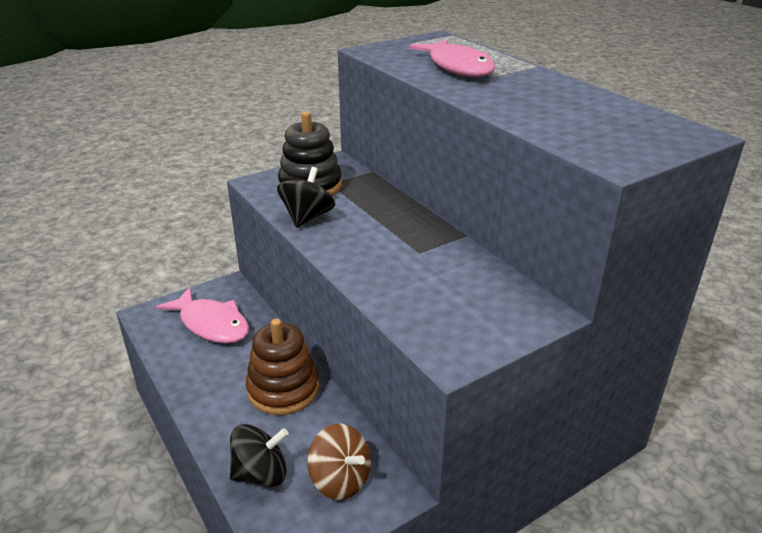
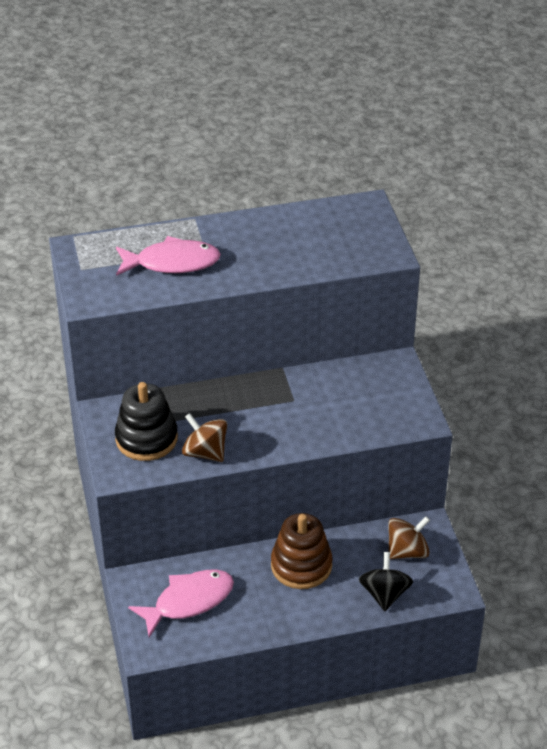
camera: 70 degrees left, 10 degrees up
black spinning top [277,167,335,228] -> brown spinning top [182,413,227,462]

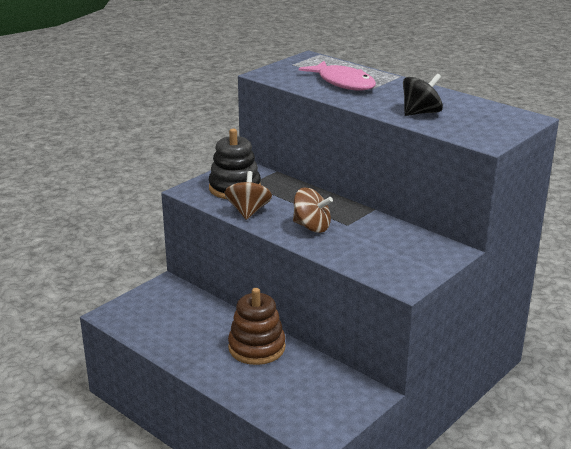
camera: 55 degrees right, 15 degrees down
pink fish [128,569,234,637] -> none
black spinning top [359,552,413,611] -> black spinning top moved to [403,74,443,116]
brown spinning top [388,516,430,559] -> brown spinning top moved to [293,188,333,233]

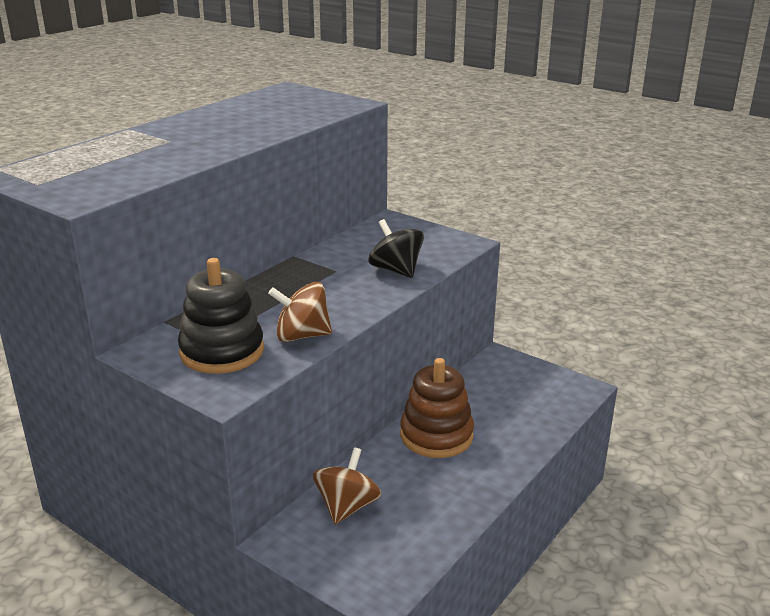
camera: 95 degrees left, 0 degrees up
brown spinning top [293,188,333,233] -> brown spinning top moved to [313,448,382,525]
pink fish [299,61,376,91] -> none
black spinning top [403,74,443,116] -> black spinning top moved to [368,219,424,278]

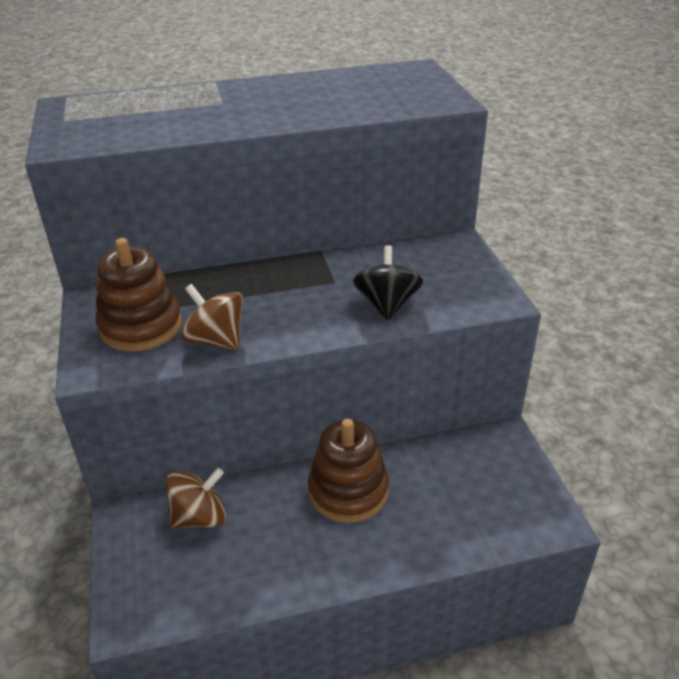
camera: 40 degrees right, 10 degrees up
black stacking toy [178,258,264,374] -> brown stacking toy [96,238,182,352]

